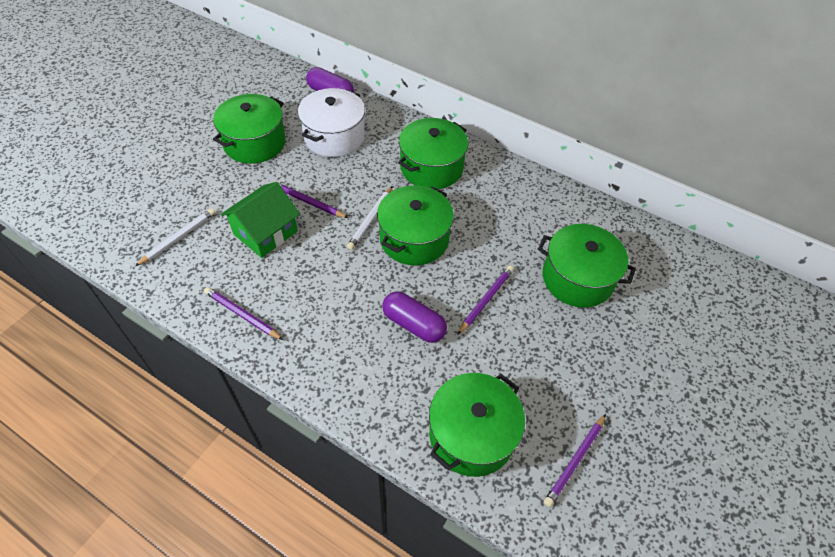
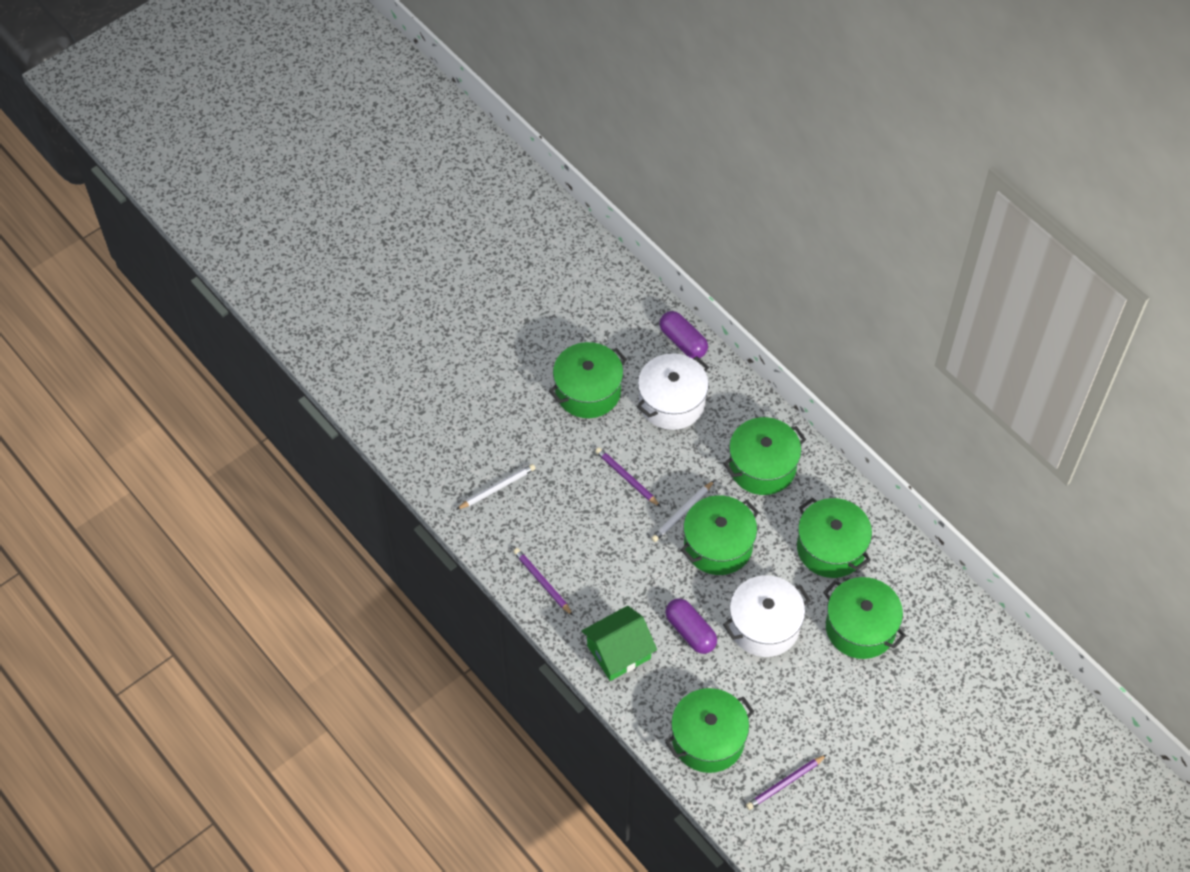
camera: 20 degrees right, 5 degrees up
green house [221,182,300,258] -> green house moved to [582,606,657,681]
purple pencil [457,266,514,335] -> white pot [723,575,811,657]
none -> green pot [797,498,872,578]

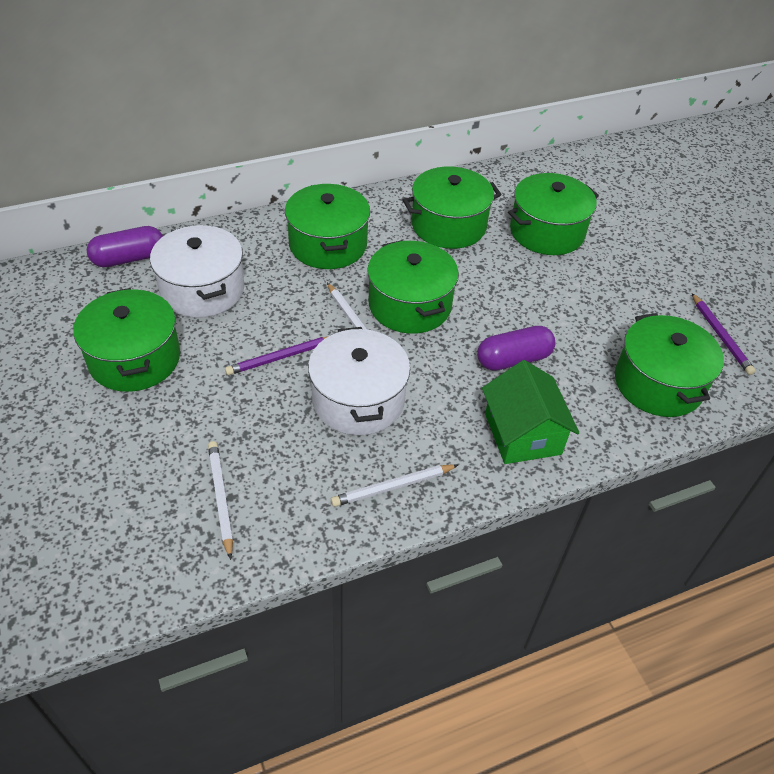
camera: 75 degrees left, 10 degrees down
purple pencil [513,548,573,616] -> white pencil [331,464,458,507]
white pot [723,575,811,657] -> white pot moved to [308,327,410,435]

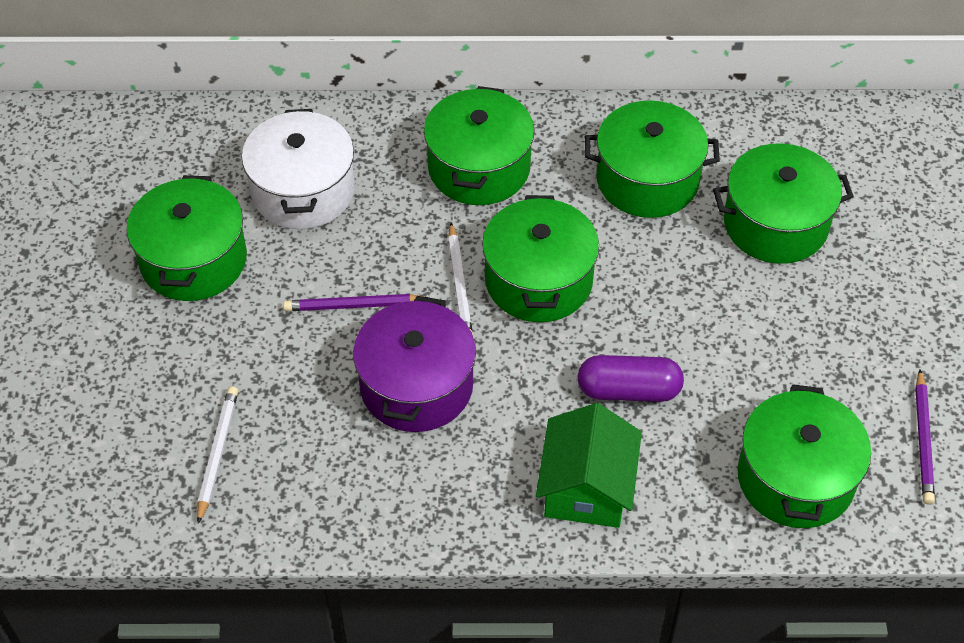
camera: 25 degrees right, 5 degrees up
purple capsule [87,226,163,267] -> none
white pot [308,327,410,435] -> purple pot [353,296,476,432]
white pencil [331,464,458,507] -> none

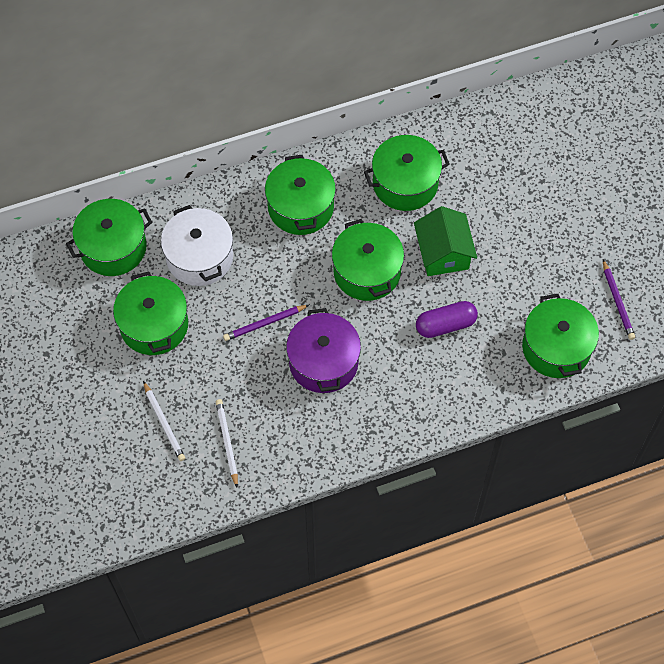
camera: 20 degrees left, 10 degrees up
white pencil [448,223,473,335] -> white pencil moved to [143,381,185,461]
green house [536,403,642,528] -> green house moved to [414,206,477,276]
green pot [713,143,854,264] -> green pot moved to [66,199,152,276]

